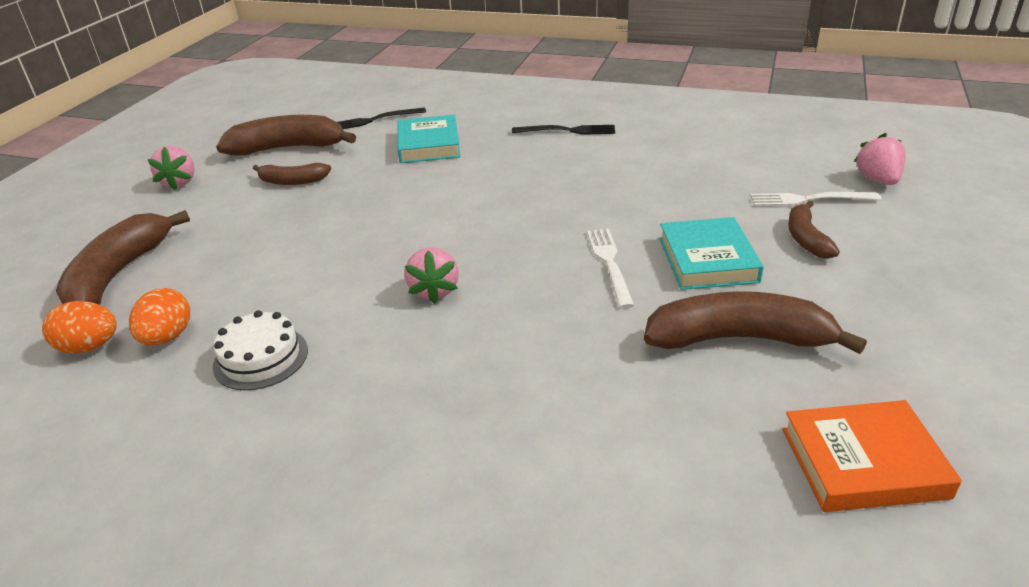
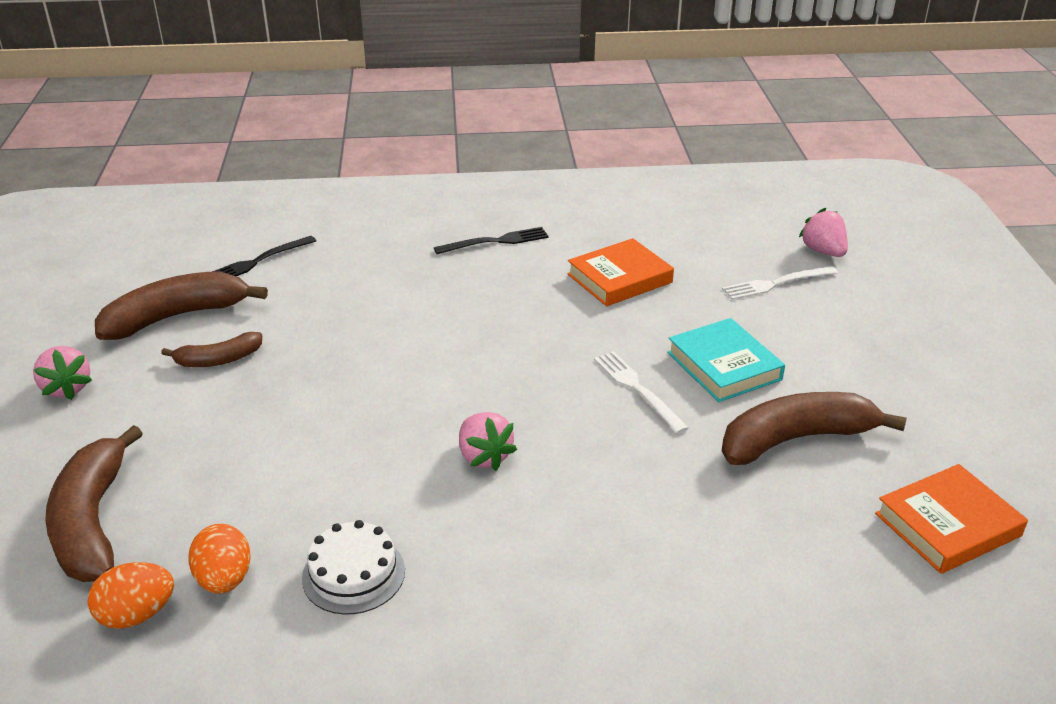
camera: 25 degrees left, 0 degrees up
turquoise book [398,115,461,163] -> none
brown banana [788,201,840,259] -> none
none -> orange book [568,238,674,306]

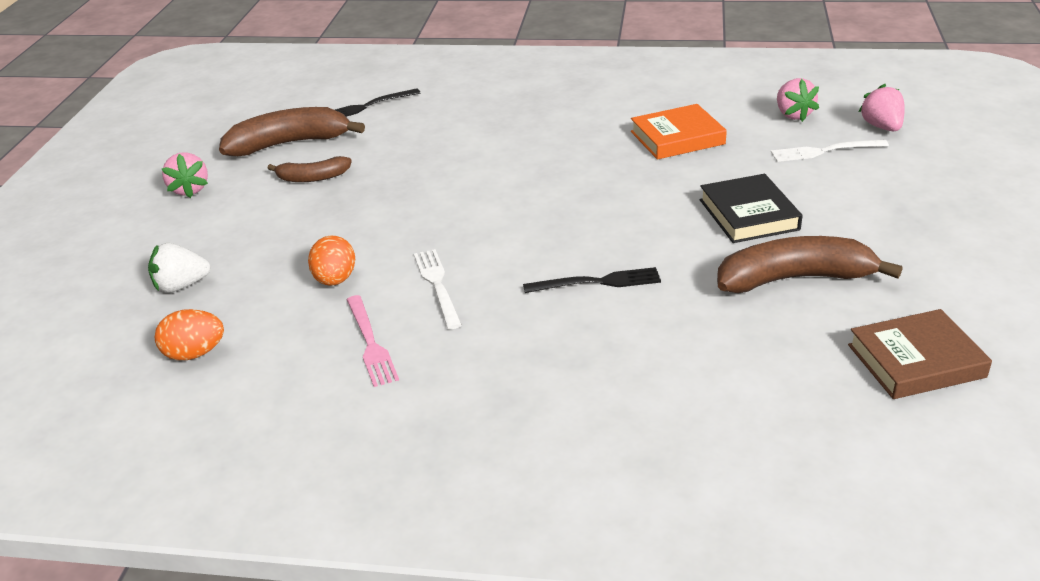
camera: 15 degrees right, 0 degrees up
brown banana [45,425,143,582] -> white strawberry [148,243,211,293]
orange egg [189,524,251,594] -> orange egg moved to [308,236,355,286]
white cake [302,520,405,615] -> pink fork [346,295,399,387]
black fork [434,227,549,254] -> black fork moved to [523,267,661,293]
pink strawberry [459,412,517,471] -> pink strawberry moved to [777,78,819,122]
white fork [594,351,689,434] -> white fork moved to [414,249,462,329]
turquoise book [667,318,785,402] -> black book [700,174,803,243]
orange book [875,464,1028,574] -> brown book [848,309,992,399]

